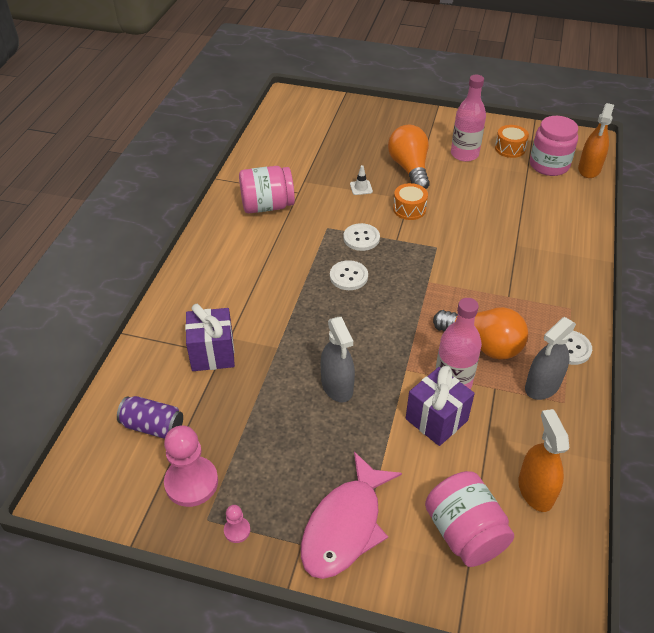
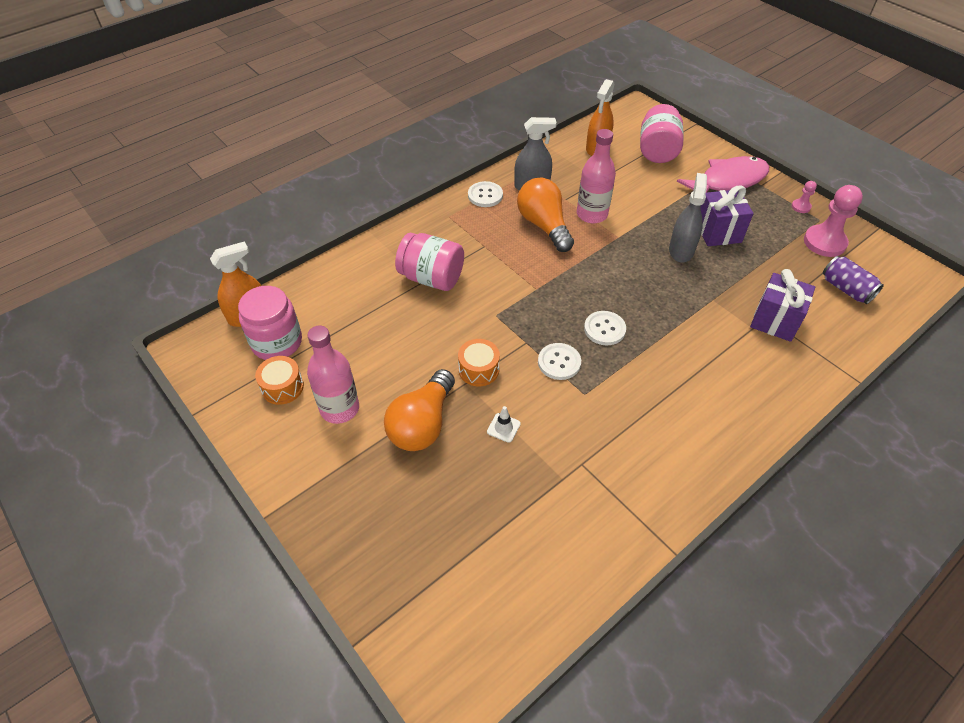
camera: 145 degrees left, 5 degrees up
pink jar [239,166,295,213] -> pink jar moved to [395,233,464,291]
purple gift [406,366,475,446] -> purple gift moved to [701,185,754,246]

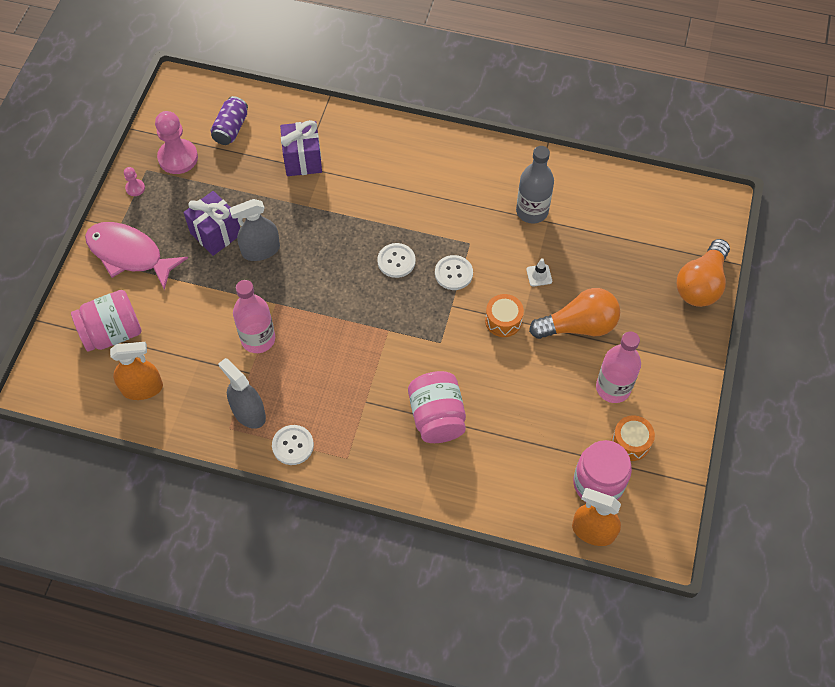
camera: 125 degrees left, 10 degrees up
orange light bulb [517,178,574,252] -> orange light bulb moved to [677,239,730,307]
none -> grey bottle [516,146,554,224]

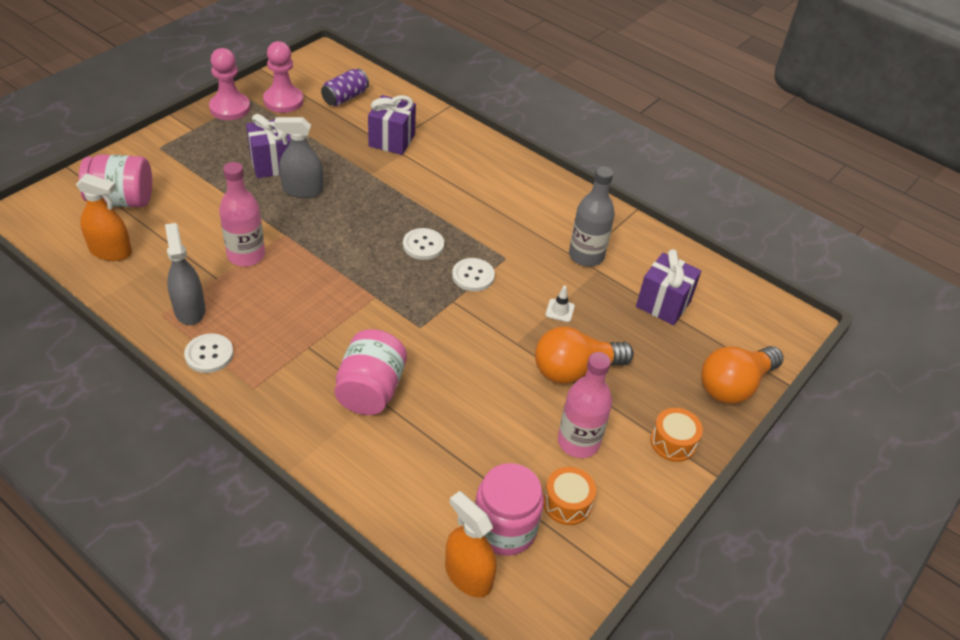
camera: 20 degrees right, 15 degrees down
pink fish [85,222,188,290] -> none
pink pawn [124,167,145,196] -> pink pawn [209,48,250,120], size x2.10
orange drum [485,294,524,337] -> orange drum moved to [650,408,703,462]
orange light bulb [529,288,620,339] -> orange light bulb turned 150 degrees clockwise [535,327,634,384]
none -> purple gift [636,249,701,325]

